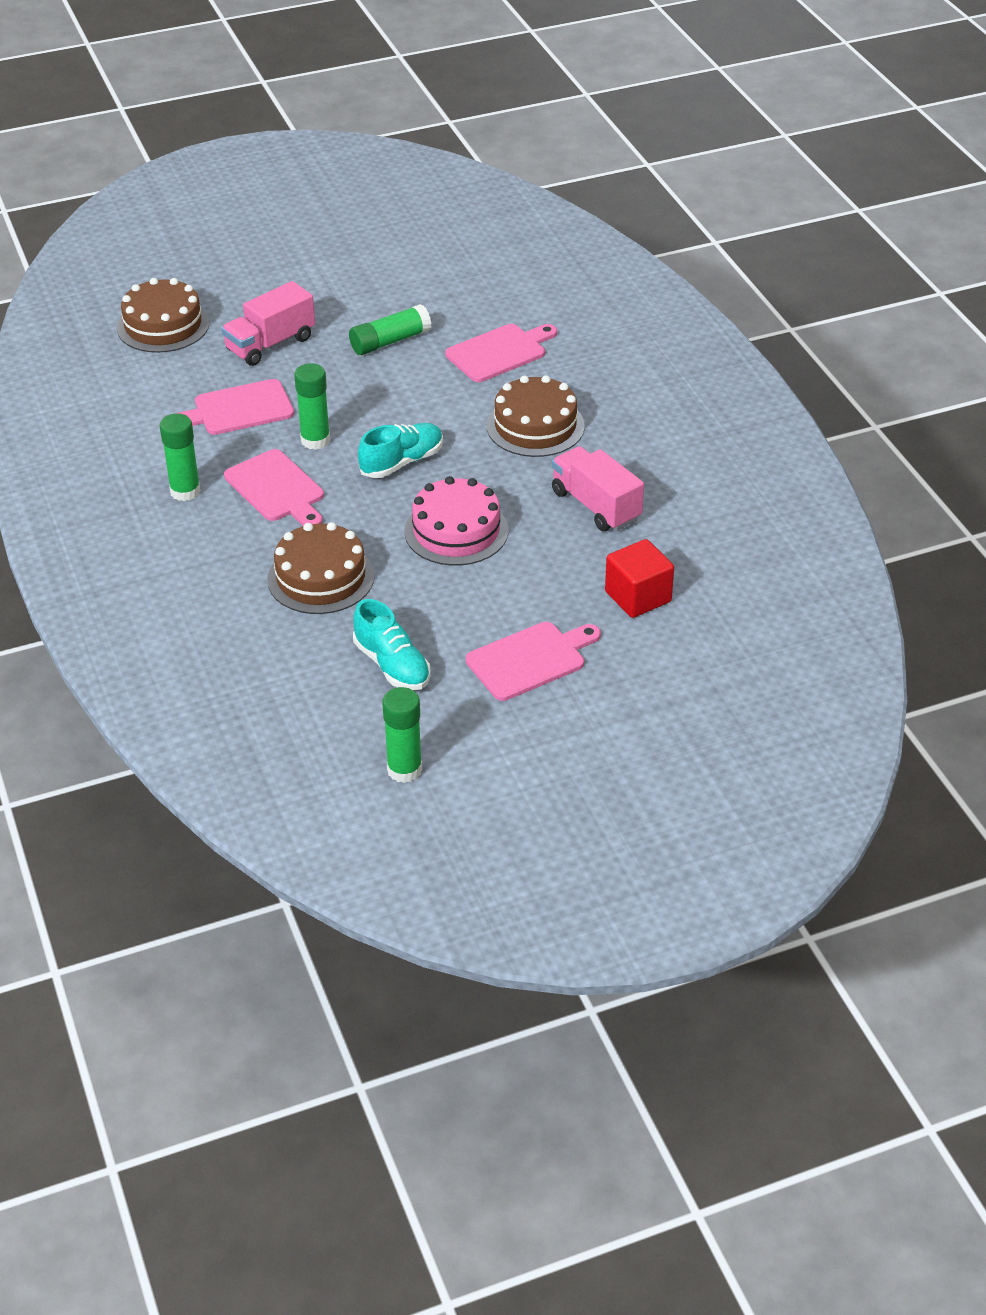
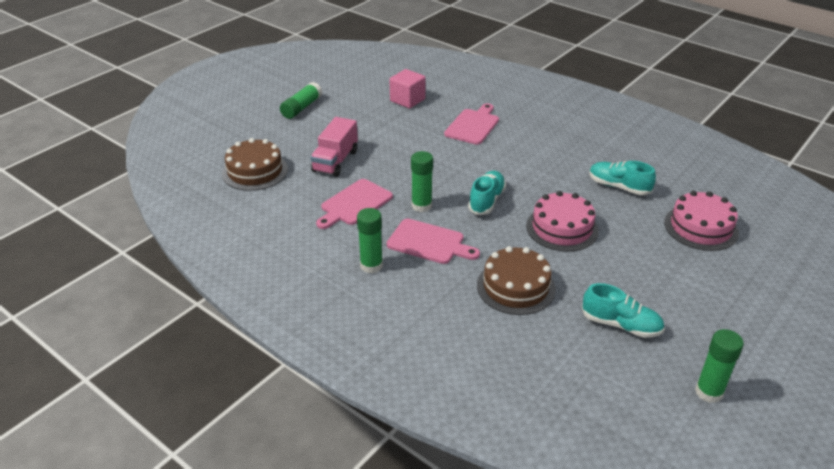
camera: 30 degrees left, 5 degrees down
green glue stick [349,304,431,355] -> green glue stick moved to [280,82,322,119]
pink cutting board [466,622,601,701] -> none
brown cake [487,375,585,457] -> none
pink truck [552,446,644,531] -> turquoise shoe [589,161,656,195]
red cube [605,539,674,618] -> pink cake [664,191,739,251]
none -> pink cube [390,69,426,108]

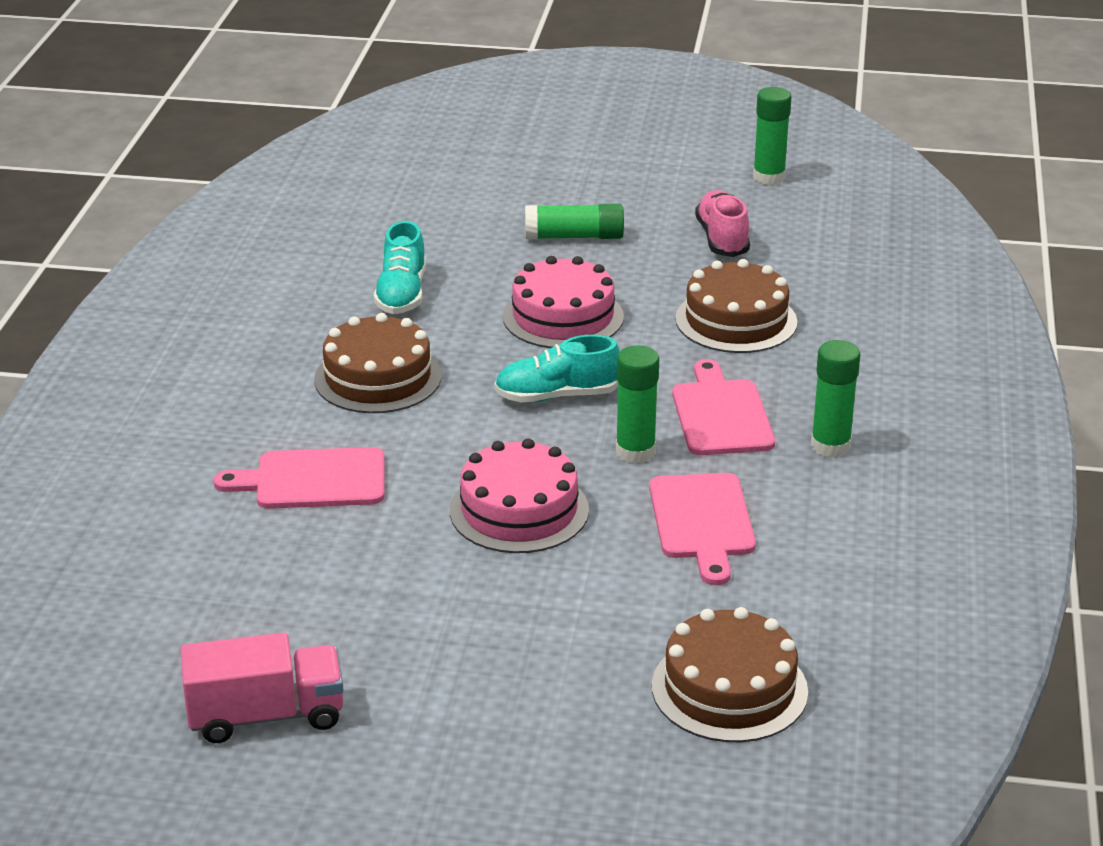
camera: 120 degrees left, 5 degrees down
green glue stick [280,82,322,119] -> green glue stick moved to [525,204,624,239]
pink truck [311,117,358,177] -> pink truck moved to [181,633,344,743]
pink cutting board [316,179,393,229] -> pink cutting board turned 75 degrees clockwise [649,473,756,585]
pink cube [390,69,426,108] -> none
turquoise shoe [582,283,665,338] -> pink shoe [695,190,750,257]
pink cake [664,191,739,251] -> pink cake moved to [450,438,589,553]
none -> brown cake [314,313,441,413]

